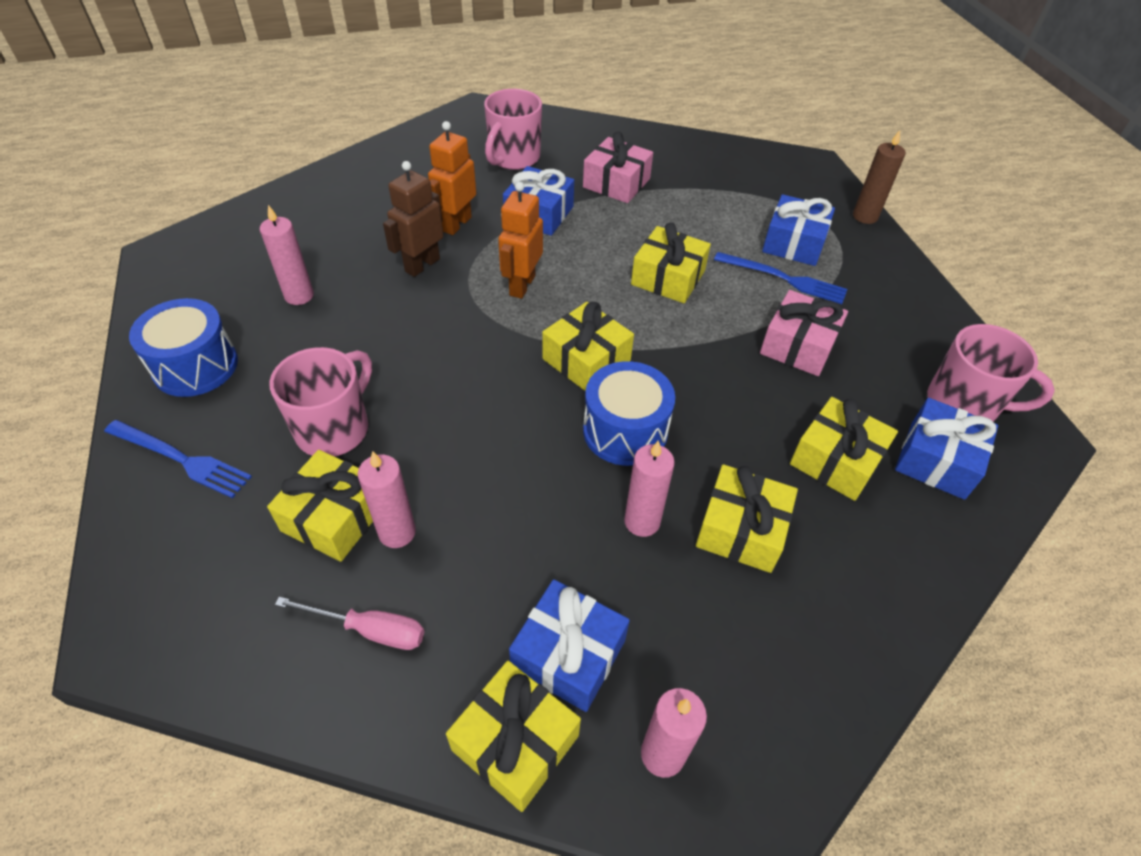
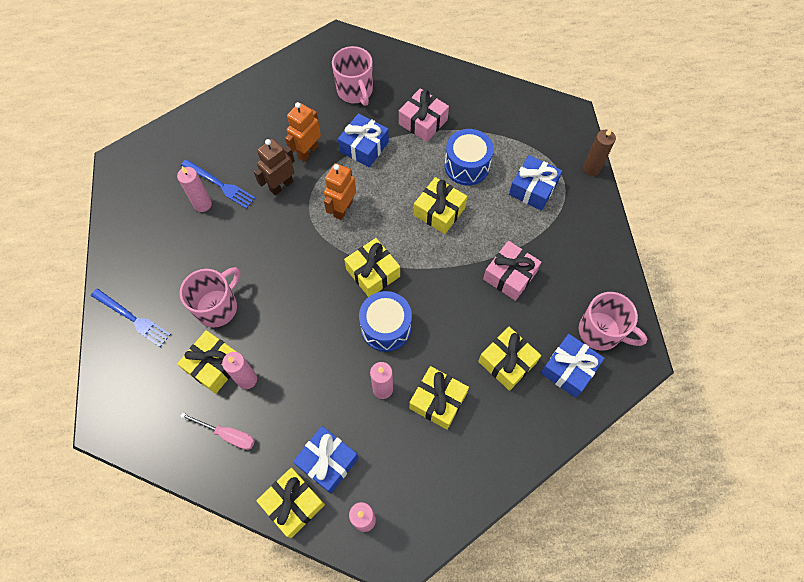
camera: 10 degrees right, 15 degrees up
blue drum [129,298,238,397] -> blue drum moved to [445,129,494,185]
pink mug [484,89,542,170] -> pink mug turned 60 degrees counterclockwise [332,46,373,106]
blue fork [714,252,847,304] -> blue fork moved to [181,159,256,209]

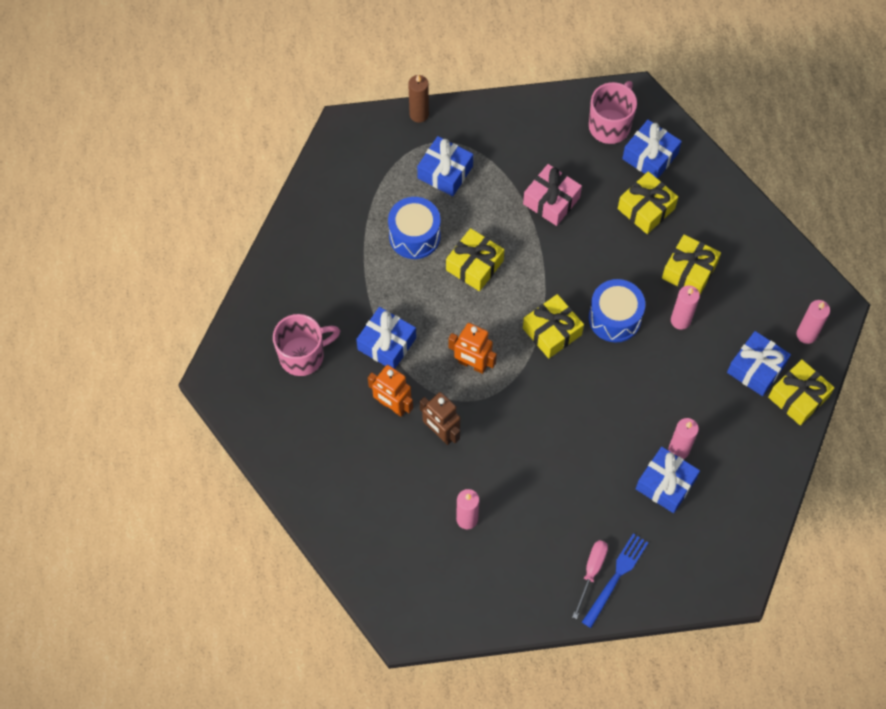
camera: 90 degrees left, 0 degrees up
yellow gift [177,330,237,394] -> blue gift [636,447,700,513]
pink mug [180,267,241,328] -> none
pink screwdriver [180,413,255,450] -> pink screwdriver moved to [572,540,608,619]
blue fork [181,159,256,209] -> none
pink gift [399,88,449,142] -> none

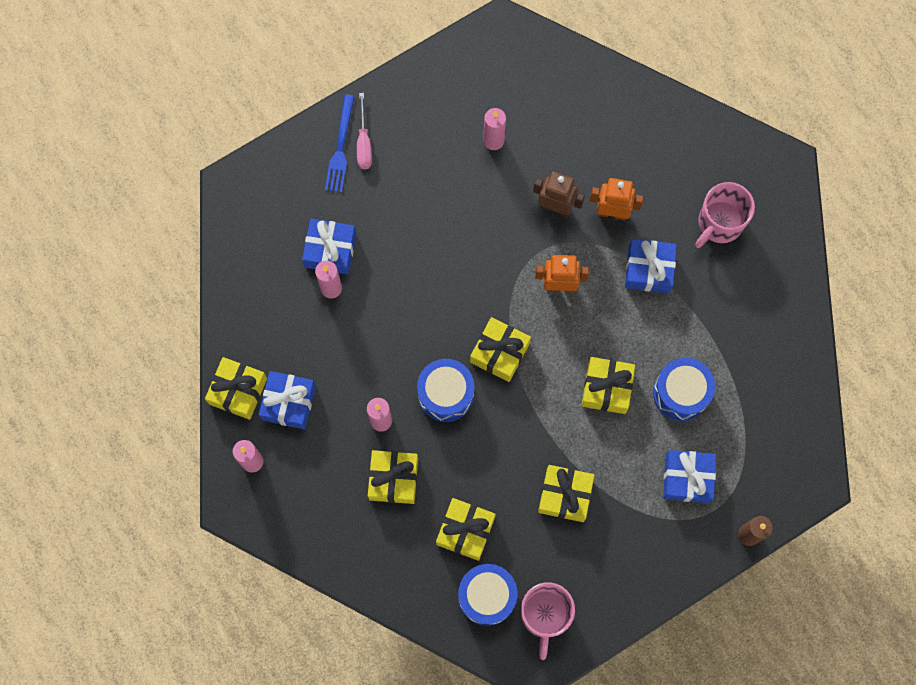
camera: 155 degrees right, 10 degrees up
pink gift [523,164,582,226] -> yellow gift [538,465,595,522]
blue gift [622,120,682,179] -> blue drum [458,564,518,626]

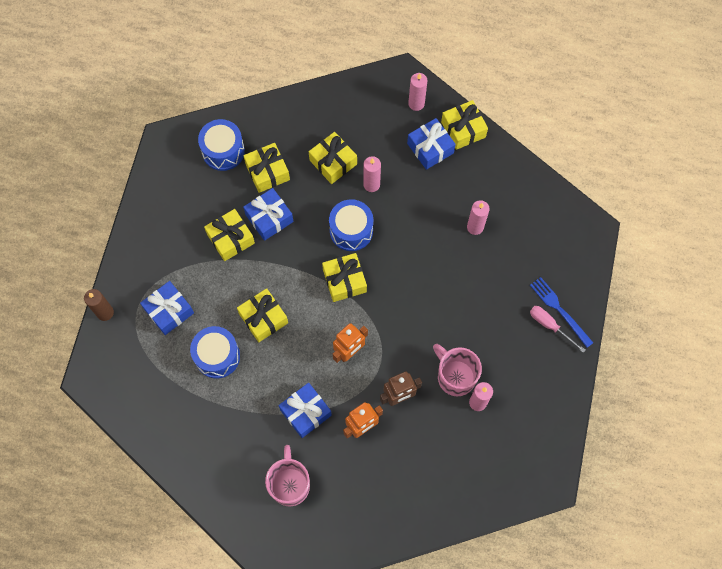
camera: 135 degrees right, 5 degrees down
blue gift [302,219,356,275] -> blue gift moved to [243,188,293,241]
pink mug [521,582,575,660] -> pink mug moved to [433,344,482,396]

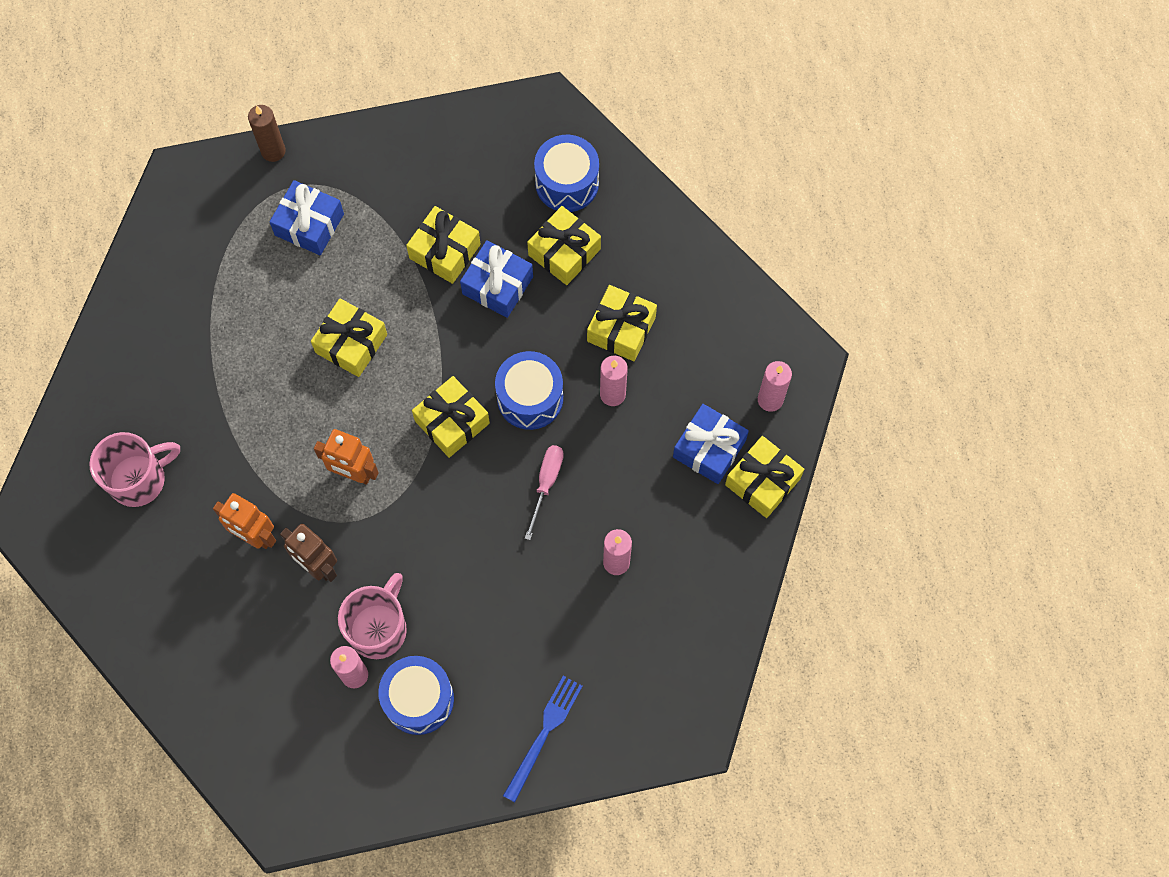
camera: 65 degrees right, 0 degrees up
blue drum [190,326,240,378] -> blue drum moved to [378,656,454,735]
blue gift [279,383,332,438] -> none
pink screwdriver [530,306,585,353] -> pink screwdriver moved to [525,445,564,540]

